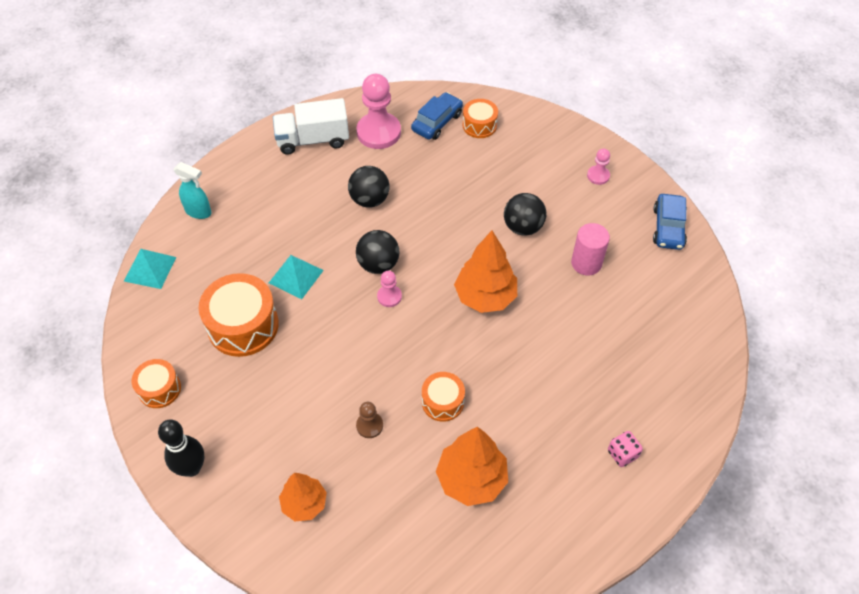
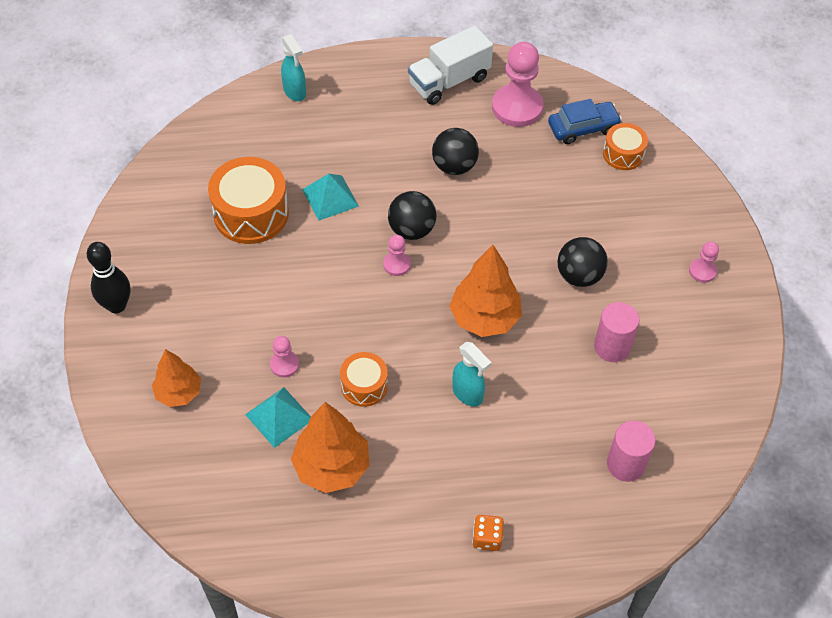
camera: 35 degrees right, 0 degrees up
turquoise pyramid [124,249,176,289] -> turquoise pyramid moved to [245,387,311,448]
orange drum [132,359,181,408] -> none
white truck [273,98,349,155] -> white truck turned 60 degrees counterclockwise [408,26,493,105]
brown pawn [356,402,383,438] -> pink pawn [270,336,299,378]
pink dice [608,431,643,467] -> orange dice [472,515,504,551]
blue car [653,194,687,250] -> none
none -> turquoise spray bottle [452,342,492,407]
none -> pink cylinder [607,421,656,482]

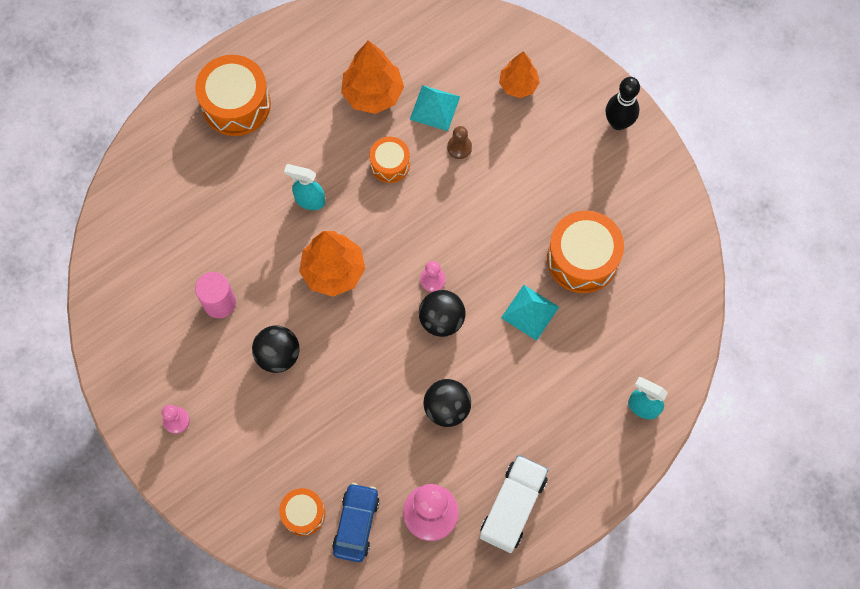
camera: 150 degrees right, 15 degrees up
pink pawn [270,336,299,378] -> brown pawn [447,126,472,159]
orange dice [472,515,504,551] -> orange drum [195,55,271,136]
blue car [548,99,622,144] -> blue car turned 150 degrees clockwise [332,483,380,562]
pink cylinder [607,421,656,482] -> none

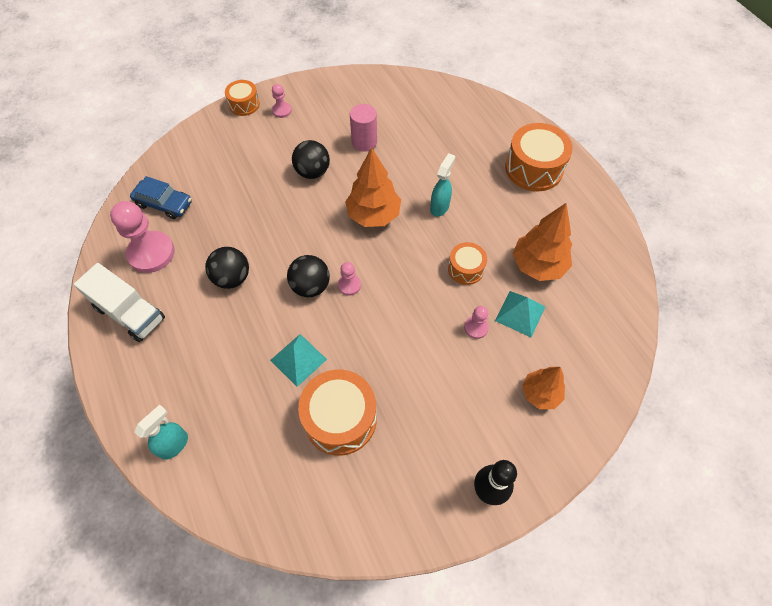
camera: 100 degrees right, 10 degrees down
orange drum [279,488,325,536] -> orange drum moved to [225,80,260,116]
brown pawn [447,126,472,159] -> pink pawn [464,306,489,339]

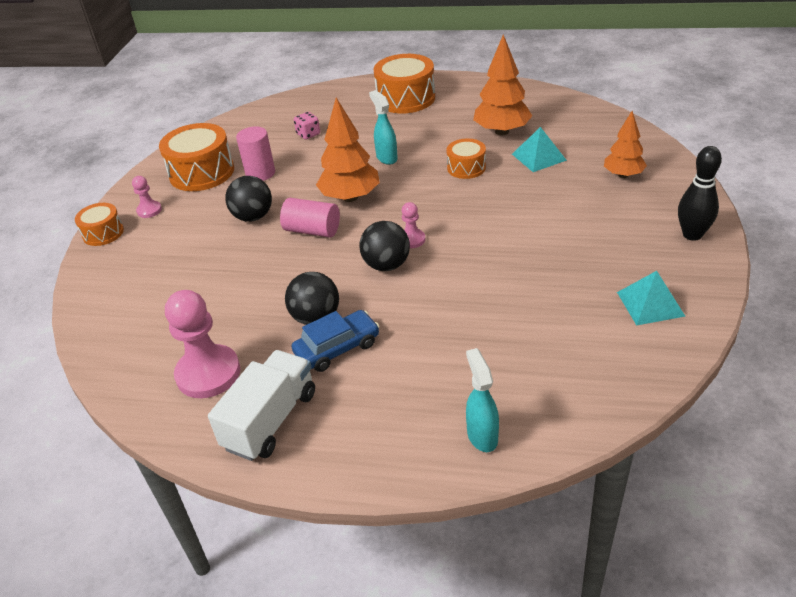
camera: 50 degrees left, 20 degrees down
white truck [74,263,165,342] -> white truck turned 45 degrees counterclockwise [208,350,315,461]
blue car [130,176,192,219] -> blue car moved to [291,310,380,372]
turquoise pyramid [270,334,327,387] -> turquoise pyramid moved to [617,271,685,325]
orange drum [298,370,377,456] -> orange drum moved to [159,123,234,191]
pink pawn [464,306,489,339] -> none
none -> pink cylinder [280,198,340,238]
none -> pink dice [294,112,320,139]

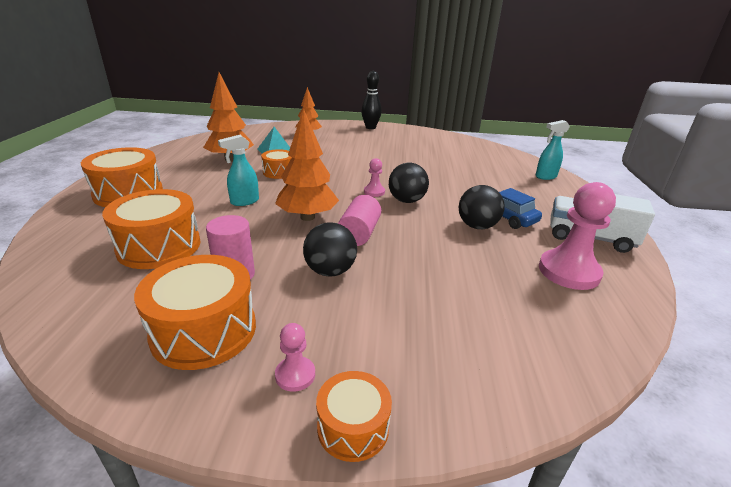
camera: 100 degrees left, 10 degrees down
pink dice [294,112,320,139] -> orange drum [102,189,201,269]
turquoise pyramid [617,271,685,325] -> none

